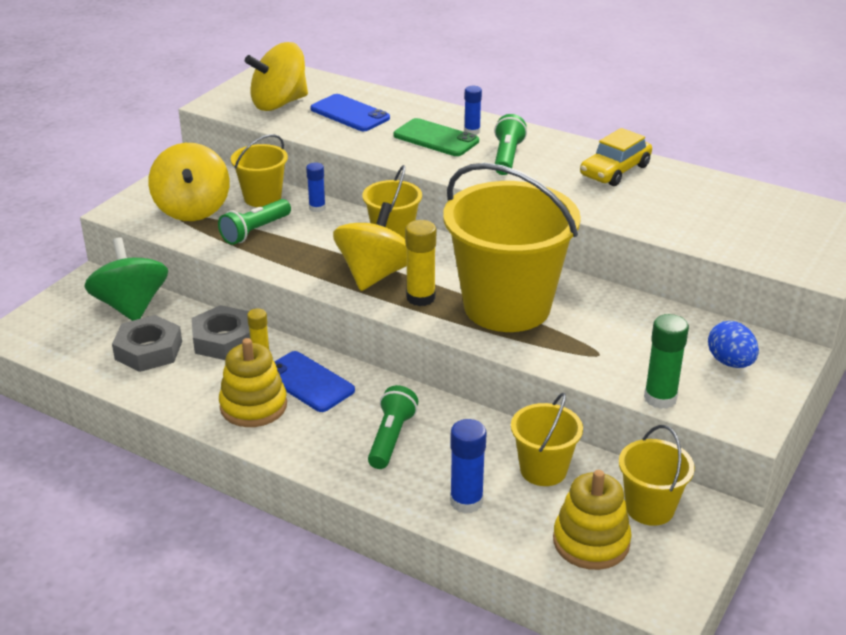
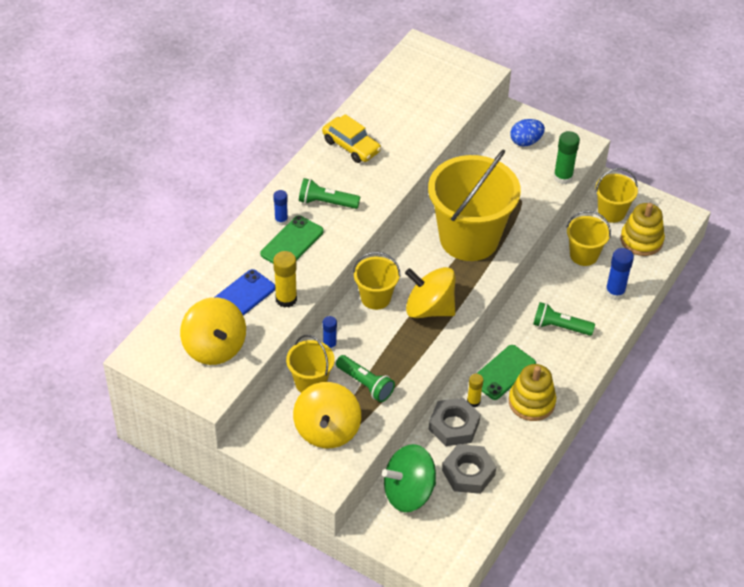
camera: 90 degrees left, 15 degrees up
yellow spinning top [148,143,229,221] -> yellow spinning top turned 105 degrees clockwise [293,382,361,448]
blue phone [275,351,355,412] -> green phone [476,345,536,400]
yellow glue stick [405,220,436,306] -> yellow glue stick moved to [273,251,297,308]

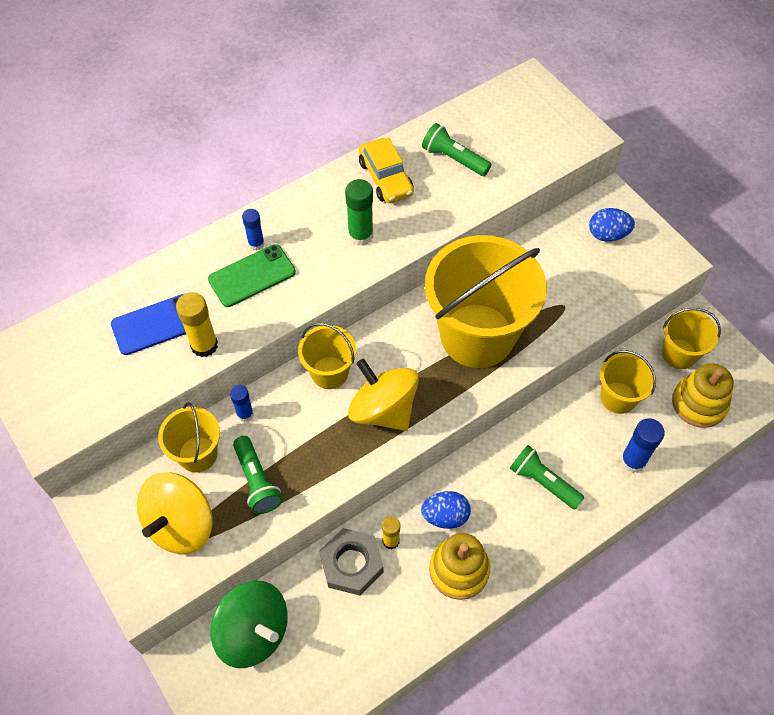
camera: 25 degrees right, 10 degrees up
yellow spinning top [180,297,246,365] -> none
green flashlight [299,178,360,209] -> green flashlight moved to [422,123,492,176]
green spinning top [382,444,436,512] -> green spinning top turned 150 degrees counterclockwise [210,581,288,668]
grey nut [442,444,496,494] -> none
green phone [476,345,536,400] -> blue egg [421,491,471,529]
green glue stick [554,131,580,184] -> green glue stick moved to [345,179,373,246]

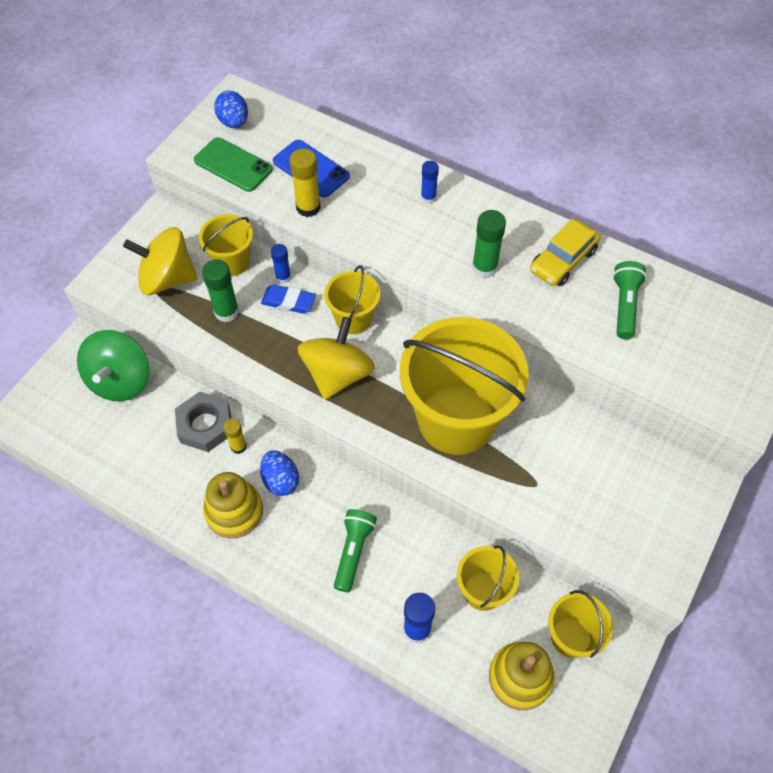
camera: 65 degrees right, 0 degrees up
green phone [208,244,296,307] -> green phone moved to [194,137,273,192]
green flashlight [233,436,283,514] -> green glue stick [202,259,239,322]
blue egg [589,208,635,242] -> blue egg moved to [214,91,248,128]
none -> blue eraser [261,284,316,314]

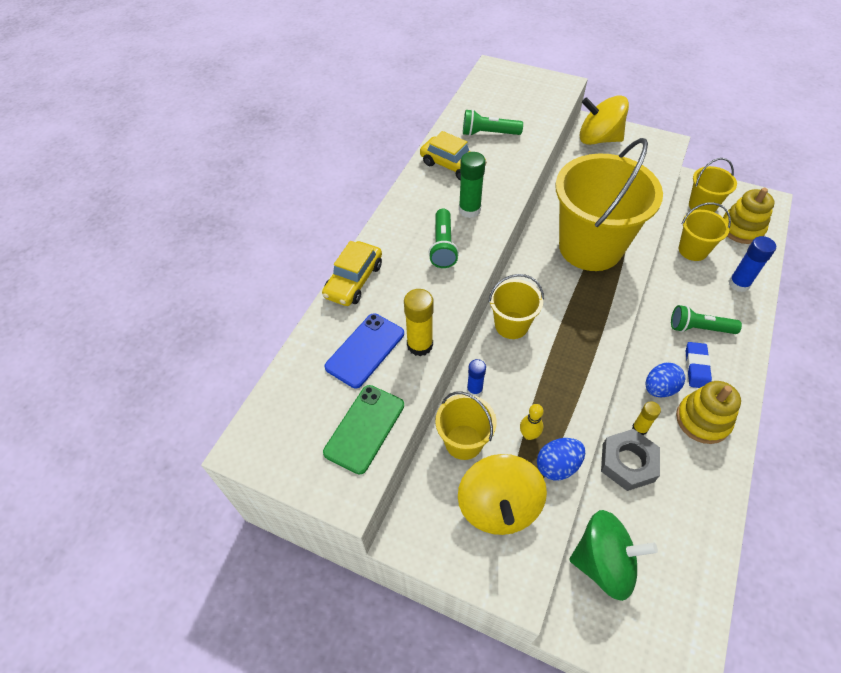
camera: 95 degrees left, 5 degrees down
green glue stick [202,259,239,322] -> yellow bowling pin [520,404,544,440]
blue egg [214,91,248,128] -> blue egg moved to [537,438,585,481]
blue eraser [261,284,316,314] -> blue eraser moved to [686,342,712,388]
yellow spinning top [298,317,375,400] -> yellow spinning top moved to [580,95,629,145]
blue glue stick [421,161,439,204] -> none
none -> yellow car [322,241,382,306]
none -> green flashlight [429,209,459,268]

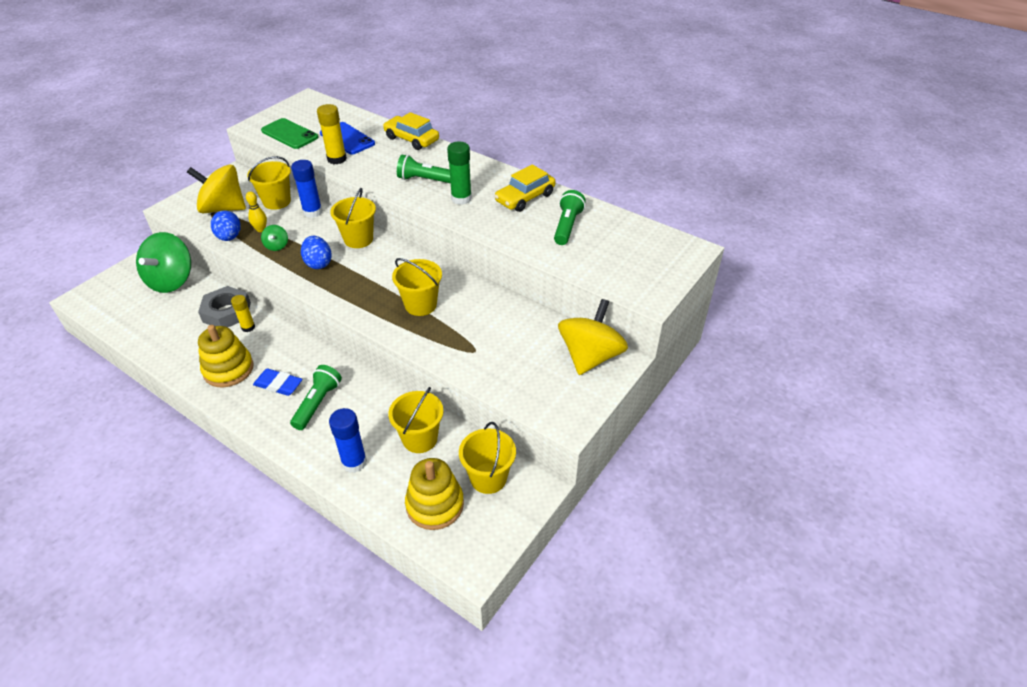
camera: 100 degrees right, 10 degrees down
blue glue stick [467,359,486,396] -> blue glue stick [291,160,323,218], size x1.56
yellow bucket [555,138,663,271] -> yellow bucket [392,258,442,316], size x0.49
blue egg [645,363,685,397] -> blue egg moved to [301,236,332,269]
none -> green spinning top [261,225,288,251]

